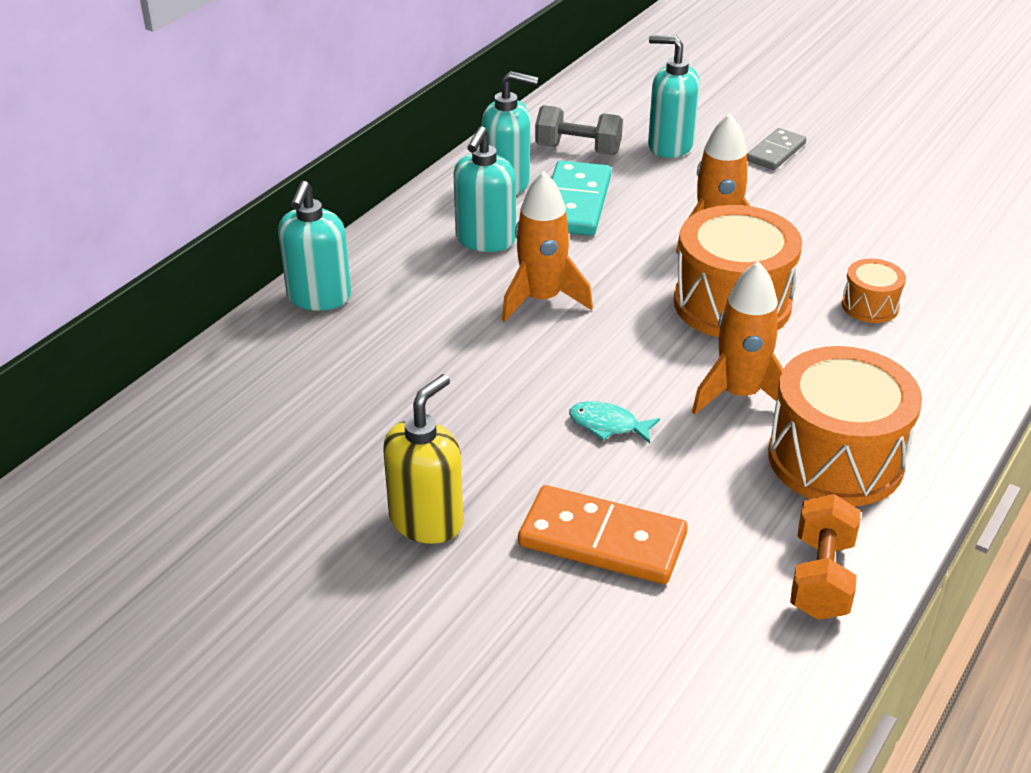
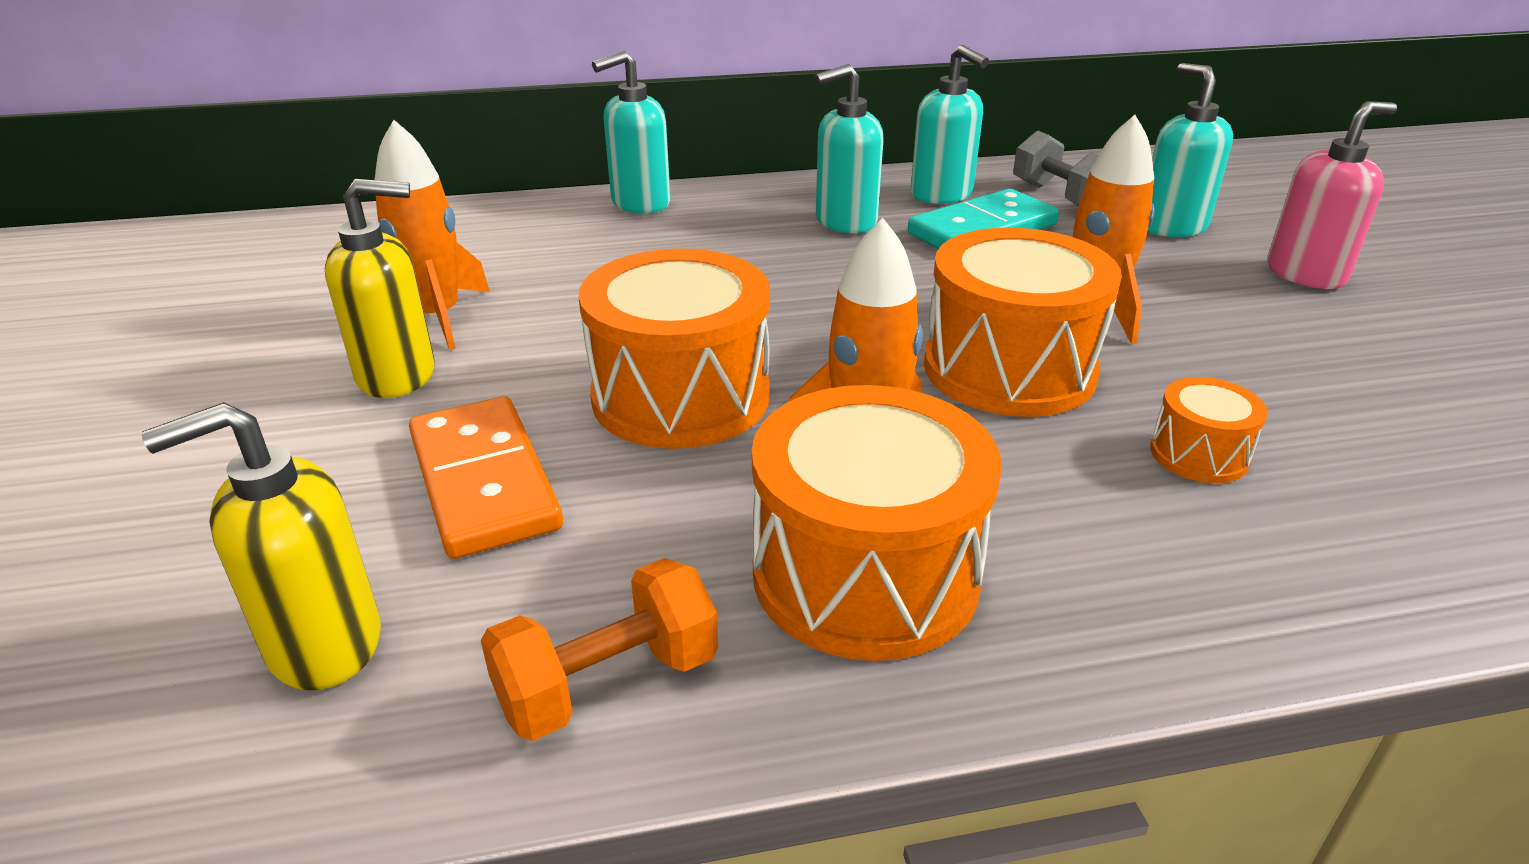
camera: 45 degrees right, 5 degrees down
orange rocket [502,171,593,322] -> orange rocket moved to [375,120,490,350]
turquoise fish [569,401,660,443] -> orange drum [579,248,770,449]
grey domino [747,128,806,170] -> pink soap dispenser [1267,101,1397,289]
none -> yellow soap dispenser [141,402,381,690]

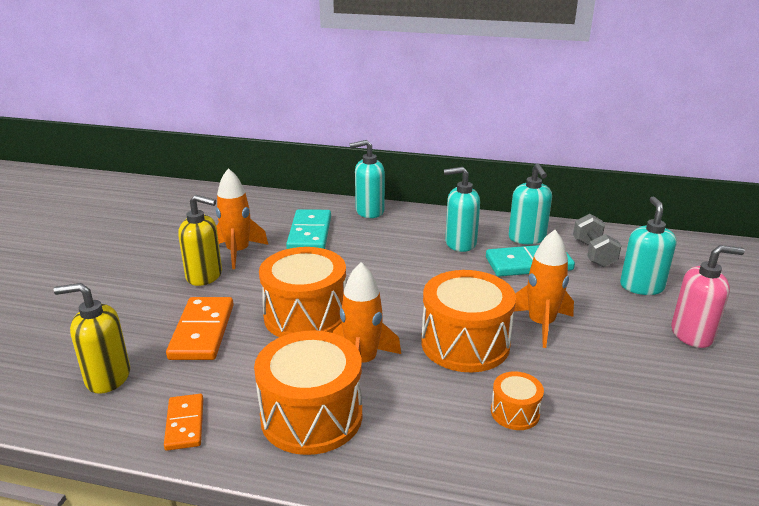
camera: 25 degrees right, 5 degrees down
orange dumbbell [481,558,718,741] -> orange domino [164,394,203,451]
none -> turquoise domino [286,209,331,249]

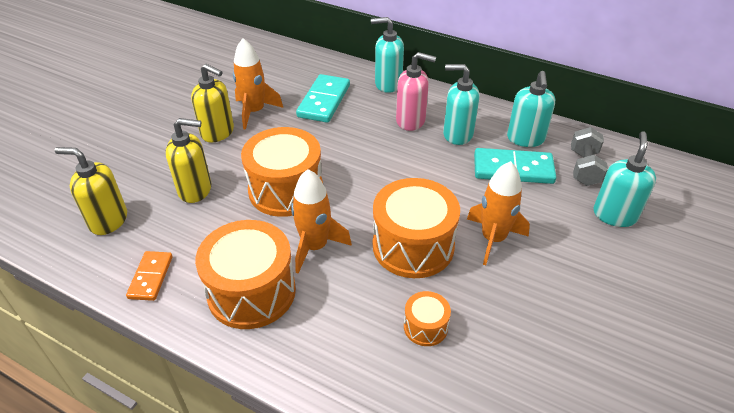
camera: 15 degrees right, 15 degrees up
orange domino [166,297,234,360] -> yellow soap dispenser [166,118,211,203]
pink soap dispenser [671,245,745,348] -> pink soap dispenser moved to [396,52,436,131]

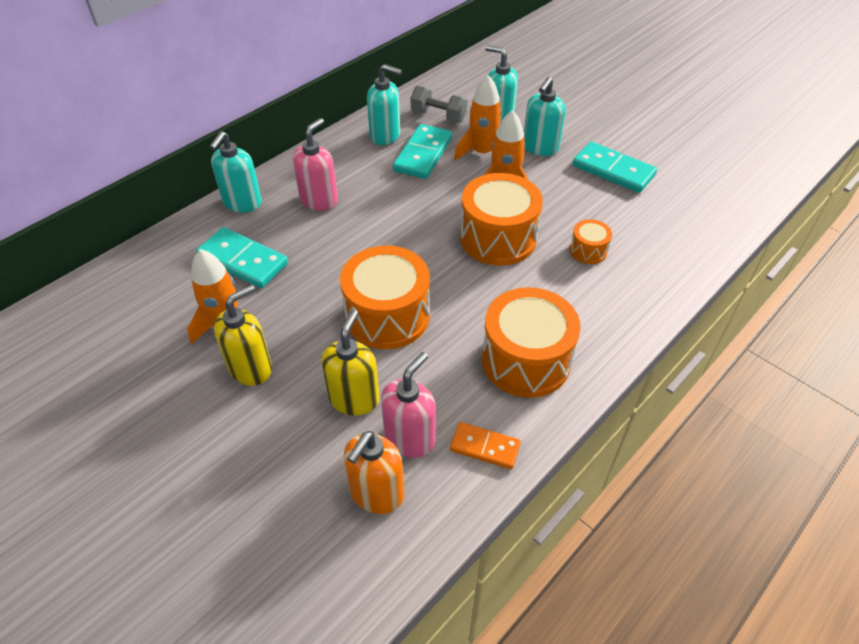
camera: 75 degrees left, 5 degrees up
yellow soap dispenser [55,147,127,235] -> orange soap dispenser [344,431,404,514]
orange rocket [291,169,352,274] -> orange rocket moved to [454,75,502,160]
turquoise soap dispenser [443,64,479,145] -> turquoise soap dispenser moved to [524,77,566,156]
none -> pink soap dispenser [381,352,436,458]
none -> turquoise domino [573,142,657,193]

